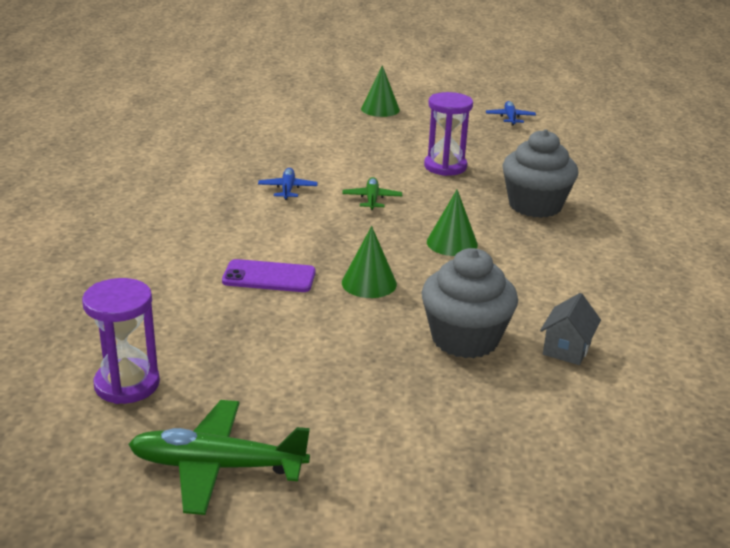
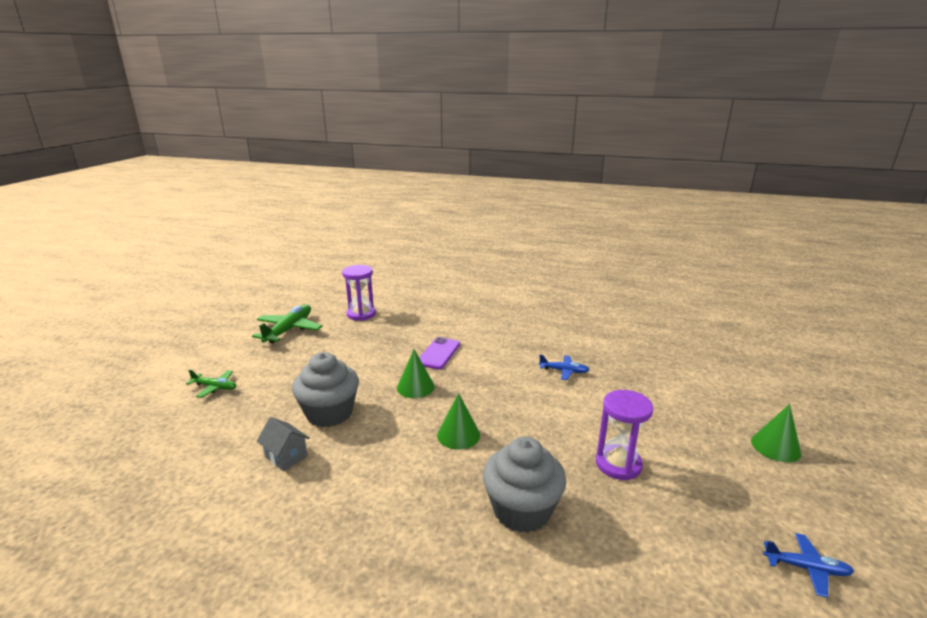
camera: 105 degrees right, 5 degrees down
green plane [342,177,402,210] -> green plane moved to [186,370,236,398]

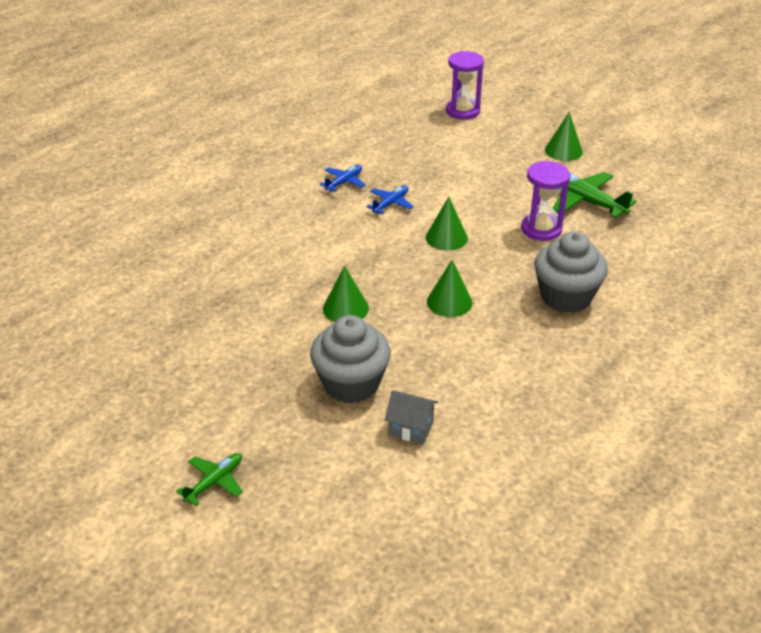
camera: 65 degrees left, 15 degrees up
green plane [252,304,322,343] -> green plane moved to [553,172,636,218]
grey house [257,417,310,471] -> grey house turned 45 degrees clockwise [385,390,438,444]
purple hourglass [342,265,376,321] -> purple hourglass moved to [446,51,484,120]
purple phone [419,337,460,369] -> none
blue plane [763,533,854,598] -> blue plane moved to [319,165,366,192]
none -> green cone [426,197,468,251]

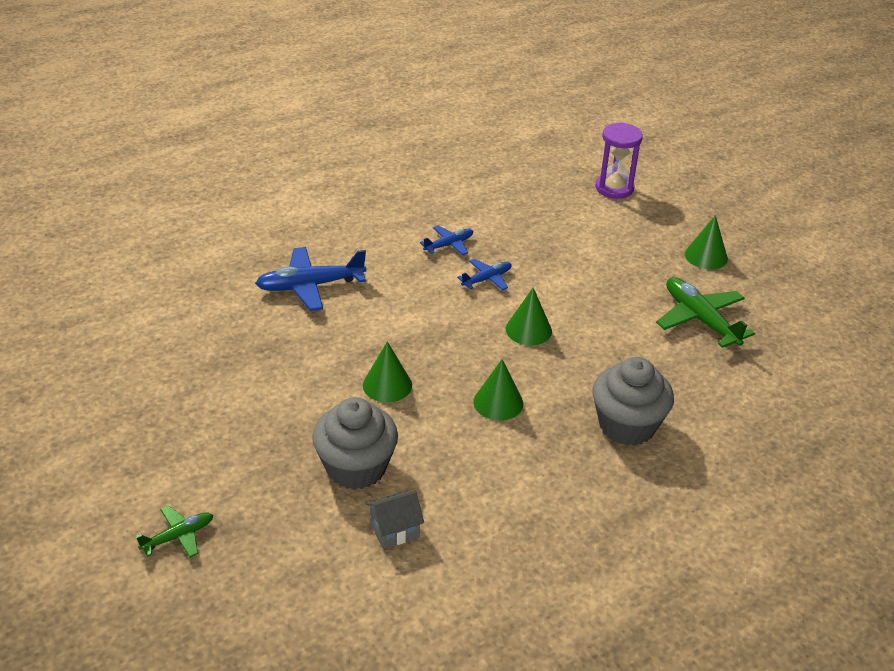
camera: 15 degrees right, 0 degrees up
grey house [385,390,438,444] -> grey house turned 60 degrees counterclockwise [366,491,424,549]
purple hourglass [521,161,570,241] -> none
none -> blue plane [255,247,367,311]

